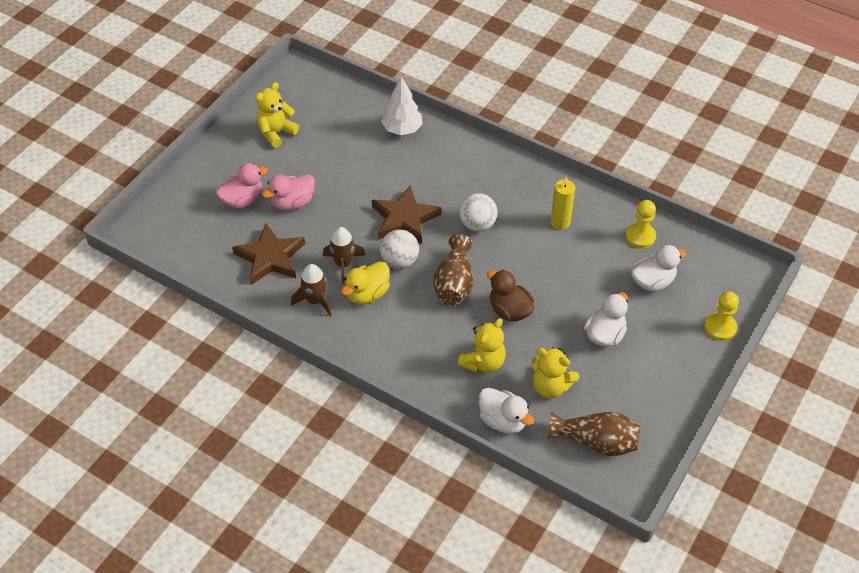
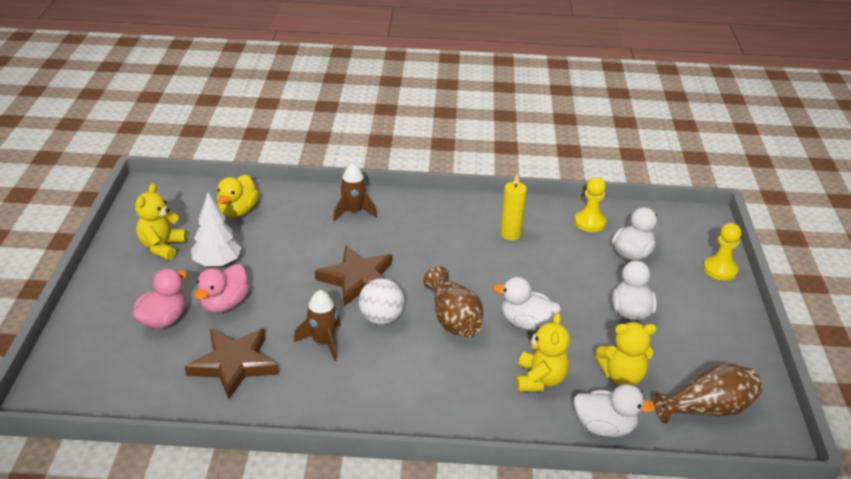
camera: 30 degrees left, 15 degrees down
brown rocket [291,264,332,316] -> brown rocket moved to [333,163,377,221]
yellow duck [341,261,390,304] -> yellow duck moved to [217,175,259,217]
white tree [381,76,423,135] -> white tree moved to [191,193,242,267]
white ball [459,193,498,232] -> none
brown duck [487,270,534,321] -> white duck [493,277,561,331]

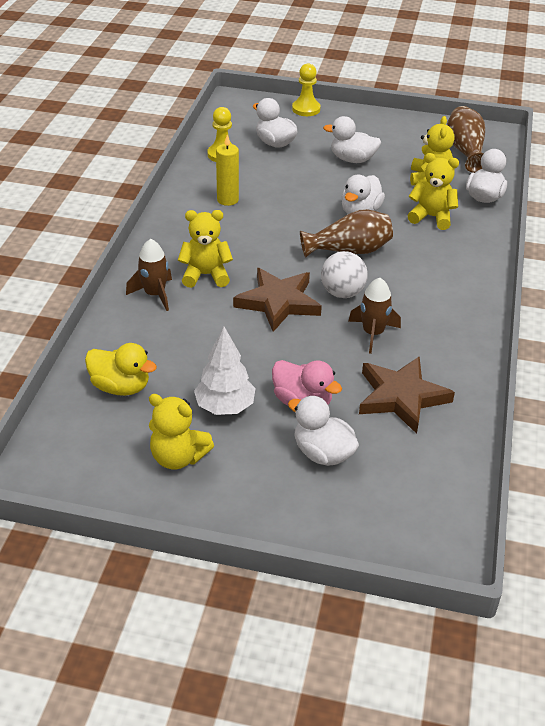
camera: 80 degrees left, 5 degrees up
pink duck [133,268,187,329] -> white duck [288,396,359,466]
none -> yellow teddy bear [178,210,233,288]

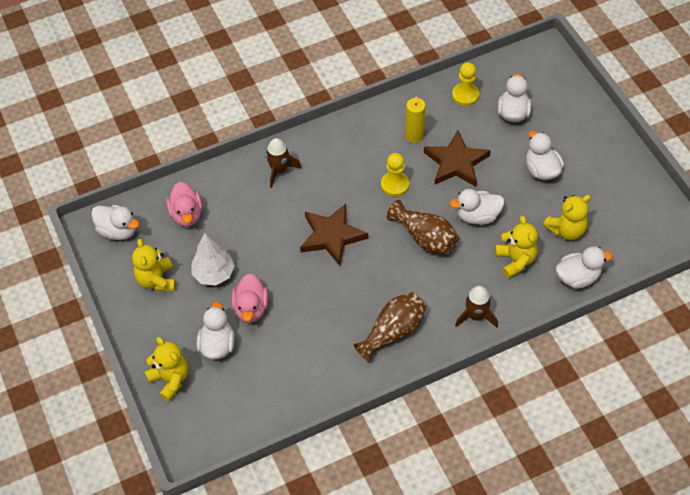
camera: 55 degrees right, 15 degrees up
yellow duck [85,343,157,396] -> pink duck [166,182,203,227]
yellow teddy bear [178,210,233,288] -> yellow teddy bear moved to [145,337,189,401]
yellow pawn [292,63,320,116] -> yellow pawn moved to [381,153,409,197]
white ball [321,251,368,298] -> none
brown rocket [348,278,401,354] -> brown rocket moved to [455,286,498,328]
brown star [359,356,455,434] -> brown star moved to [424,130,491,187]
brown vase [447,106,485,173] -> brown vase moved to [353,292,426,362]
none -> white duck [91,205,139,240]

